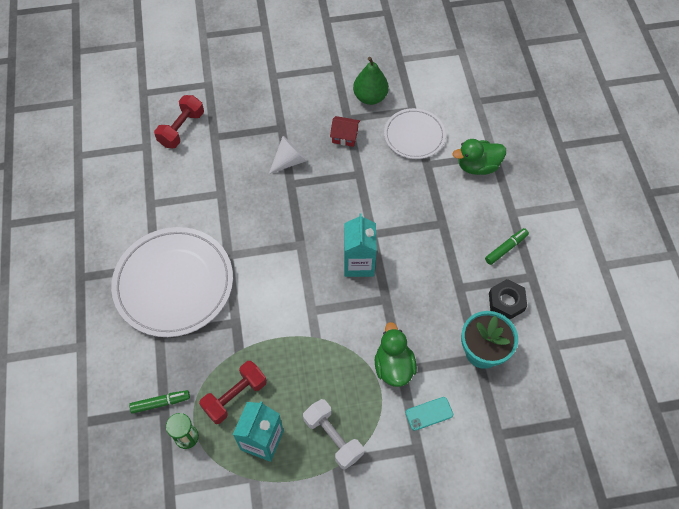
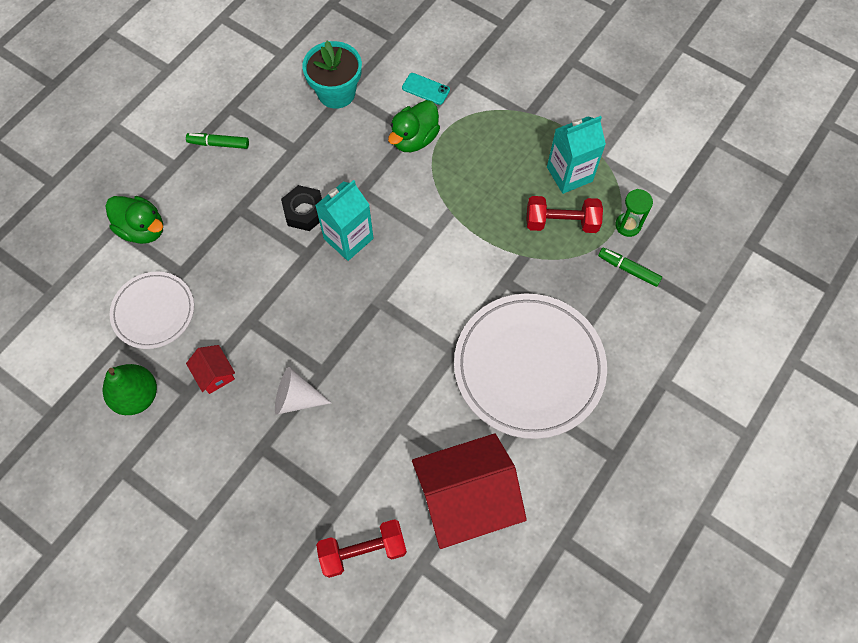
camera: 135 degrees left, 5 degrees up
white dumbbell [303,399,364,469] -> none
black nut [489,279,527,320] -> black nut moved to [281,185,322,231]
none -> red house [412,434,527,549]

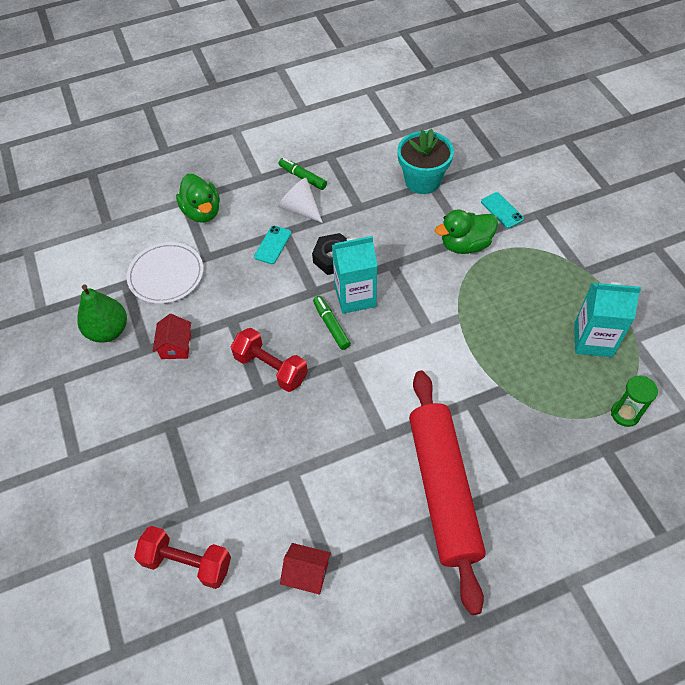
camera: 35 degrees right, 10 degrees down
white cone [275,367,331,415] -> white cone moved to [278,178,323,223]
red house [412,434,527,549] -> red house [280,543,331,595], size x0.44
white plate [454,293,607,439] -> red rolling pin [409,371,486,615]
red dumbbell [526,196,603,233] -> red dumbbell moved to [231,328,308,392]
green marker [598,248,662,287] -> green marker moved to [313,296,351,350]
none -> turquoise phone [254,226,291,264]

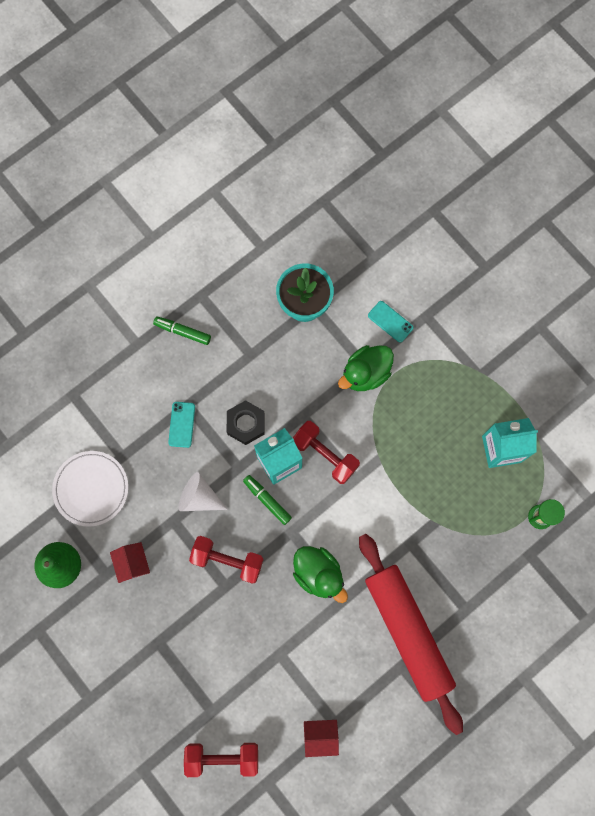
camera: 20 degrees left, 20 degrees up
green duck [176,174,220,223] -> green duck moved to [293,546,348,603]
white cone [278,178,323,223] -> white cone moved to [179,472,228,511]
none -> red dumbbell [293,421,360,484]

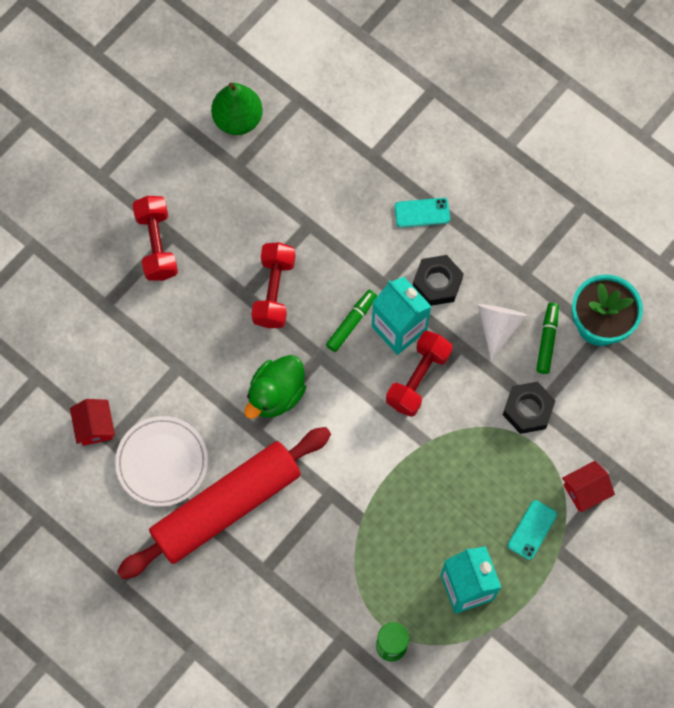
camera: 80 degrees right, 5 degrees down
white plate [52,451,129,527] -> white plate moved to [115,416,208,507]
red house [110,542,150,583] -> red house moved to [562,461,615,512]
green marker [153,316,211,345] -> green marker moved to [536,303,559,374]
white cone [179,472,228,511] -> white cone moved to [478,304,527,361]
red dumbbell [184,743,258,777] -> red dumbbell moved to [132,196,178,281]
green duck [338,345,394,391] -> black nut [503,382,555,434]
turquoise phone [368,301,414,343] -> turquoise phone moved to [508,500,557,560]

